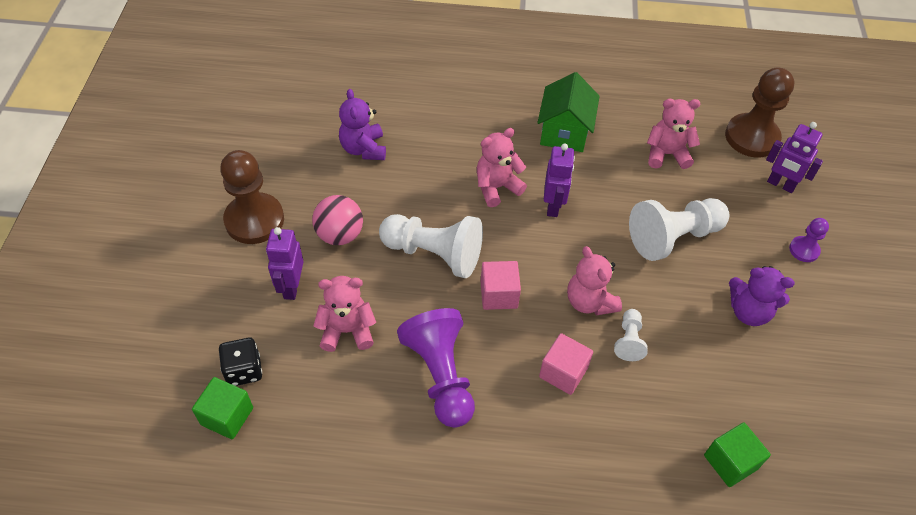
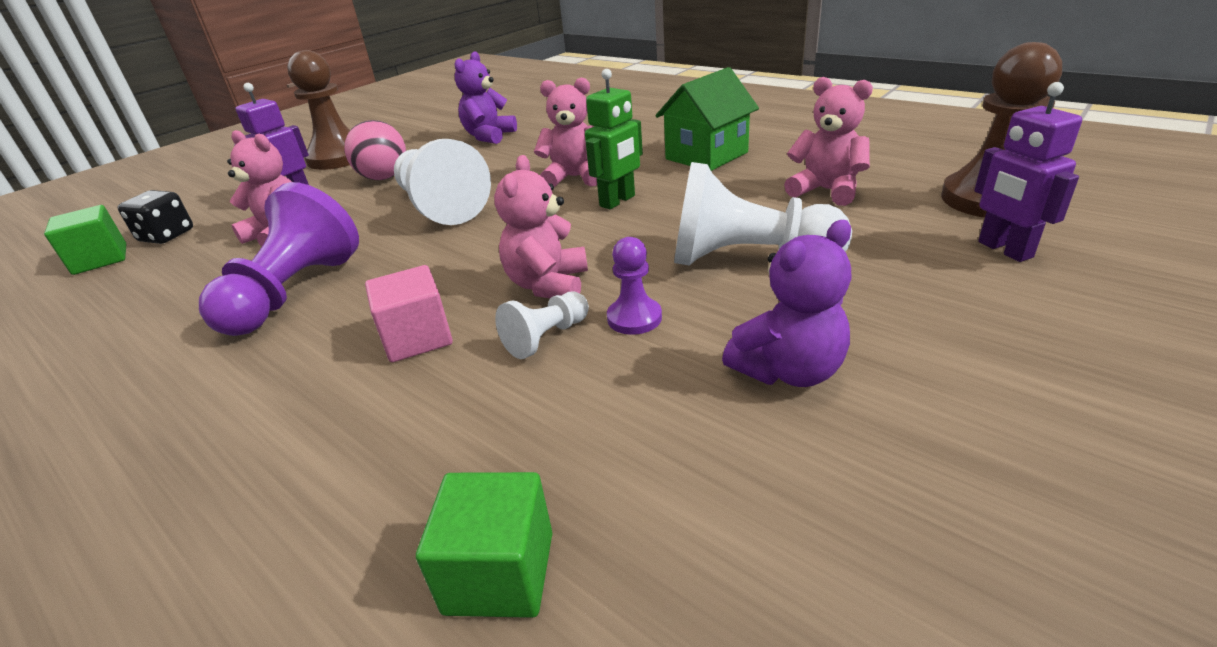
camera: 40 degrees right, 20 degrees down
pink cube [480,261,521,310] -> none
purple robot [544,143,575,217] -> green robot [585,69,643,209]
purple teddy bear [729,266,795,326] -> purple teddy bear turned 90 degrees counterclockwise [722,220,852,387]
purple pawn [789,218,829,262] -> purple pawn moved to [607,237,662,335]

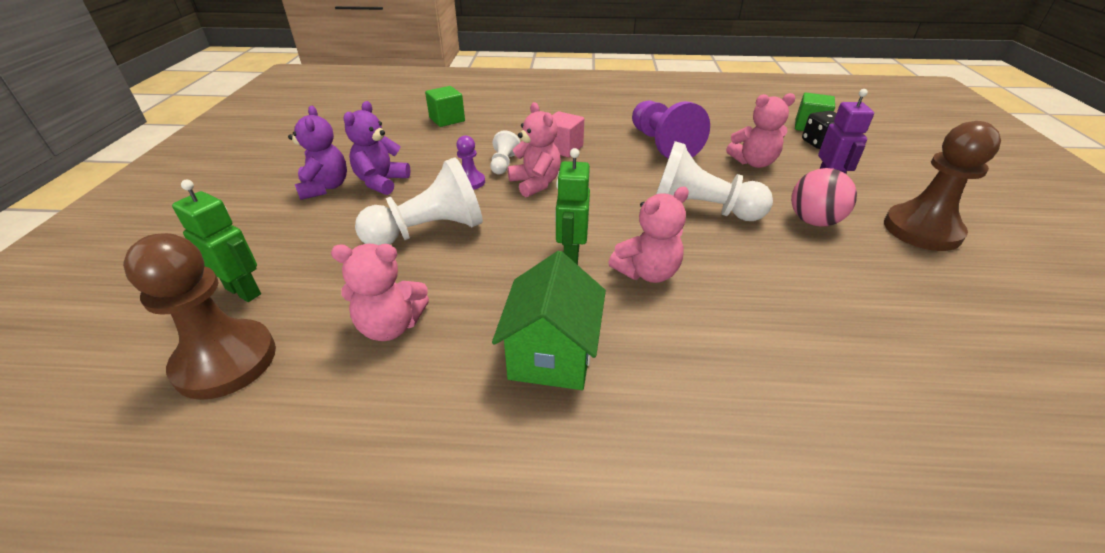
camera: 140 degrees right, 5 degrees up
purple teddy bear [454,52,517,144] -> purple teddy bear moved to [288,106,347,200]
purple robot [974,82,1082,262] -> green robot [172,180,261,302]

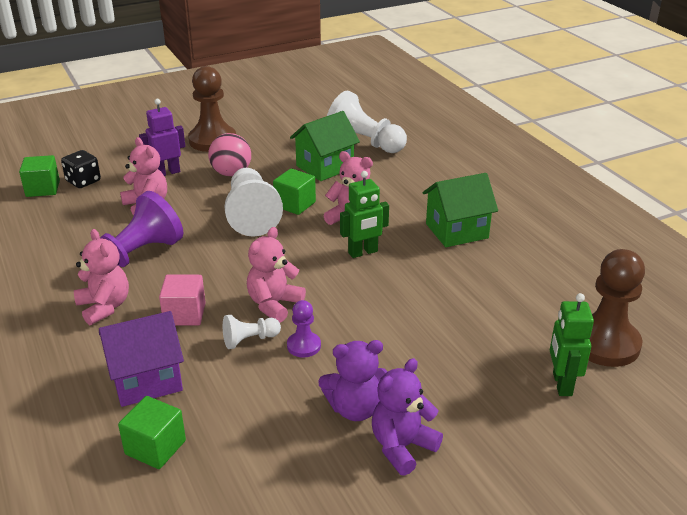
camera: 120 degrees left, 5 degrees down
pink teddy bear [331,244,429,341] -> pink teddy bear moved to [74,229,129,325]
white pawn [355,157,483,245] -> white pawn moved to [327,91,407,153]
none -> purple house [99,311,184,407]
none -> green cube [273,168,316,215]
none -> green house [290,111,360,181]

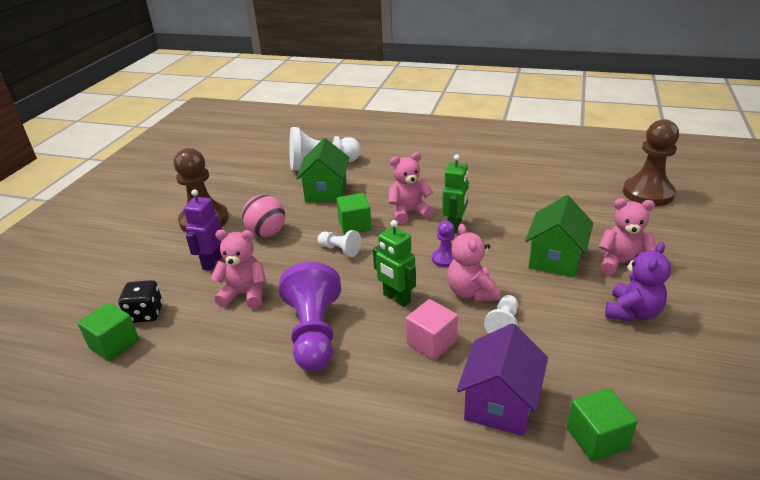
camera: 45 degrees left, 0 degrees up
pink teddy bear [74,229,129,325] -> pink teddy bear moved to [599,198,656,275]
white pawn [225,168,283,237] -> white pawn [318,230,361,257], size x0.50
purple pawn [287,300,321,358] -> purple pawn moved to [432,221,455,268]
purple teddy bear [372,358,443,476] -> none
green house [422,173,498,247] -> green house moved to [525,195,593,278]
green robot [550,293,594,396] -> green robot moved to [373,220,416,307]

